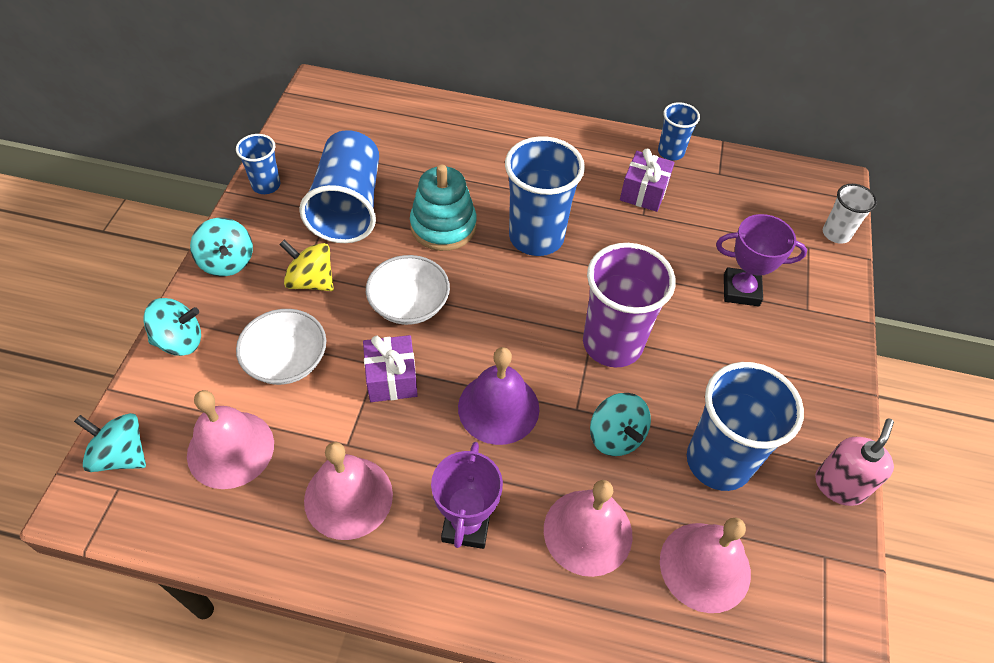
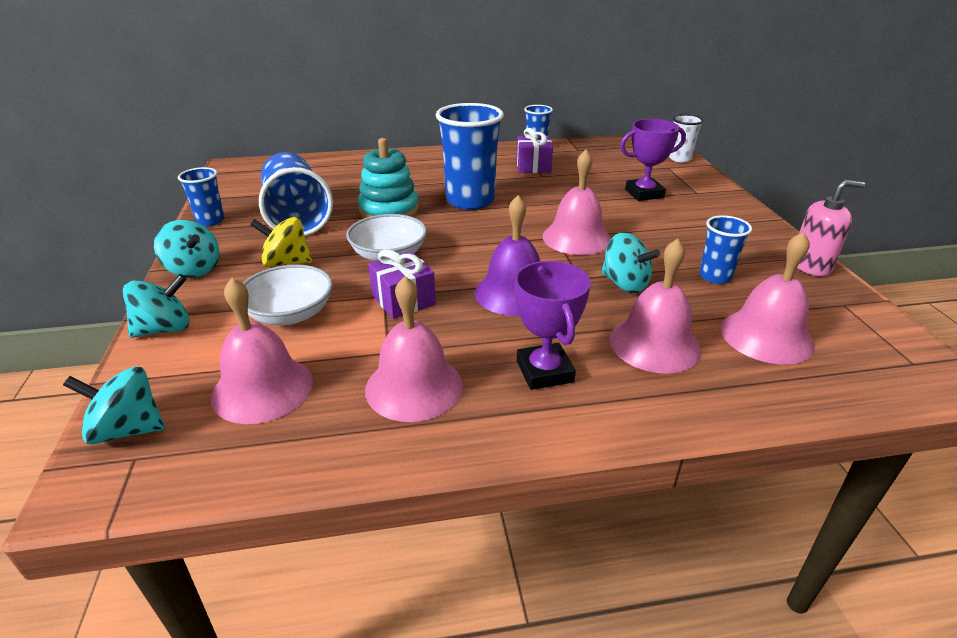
camera: 20 degrees left, 20 degrees down
purple cup [583,243,676,368] -> pink bell [542,149,611,255]
blue cup [687,362,804,491] -> blue cup [699,215,752,284], size x0.53
pink soap dispenser [815,418,894,506] -> pink soap dispenser turned 75 degrees clockwise [797,180,865,276]

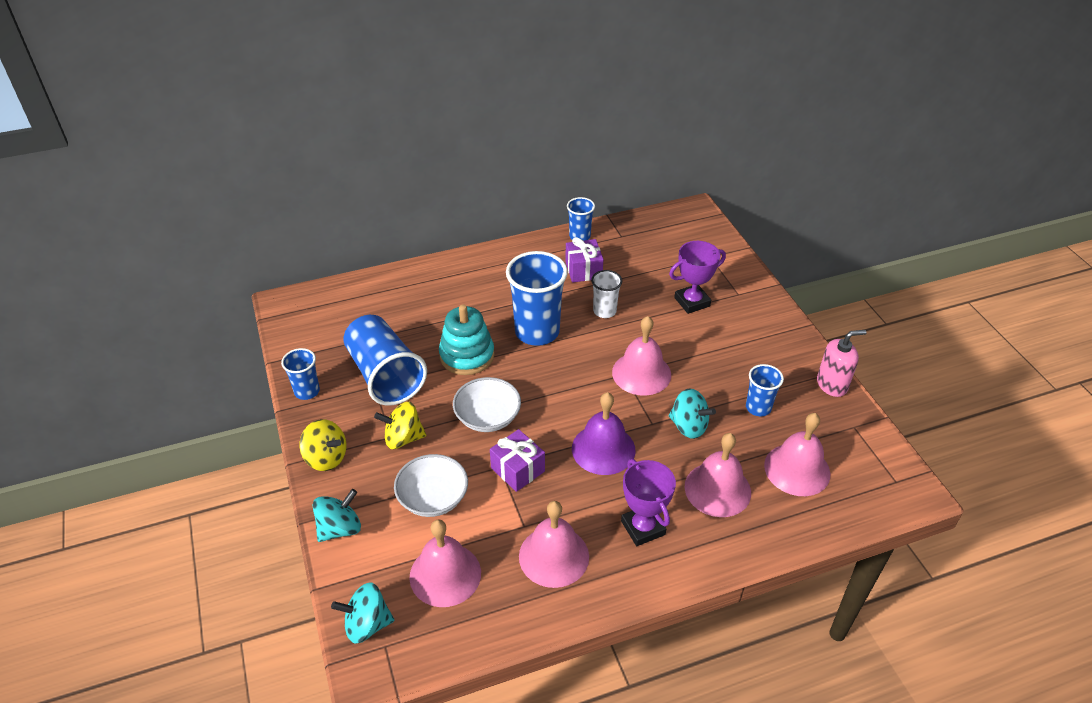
camera: 10 degrees left, 10 degrees up
turquoise spinning top [154,220,219,278] -> yellow spinning top [300,419,346,471]
white cup [669,114,704,162] -> white cup moved to [591,270,622,318]

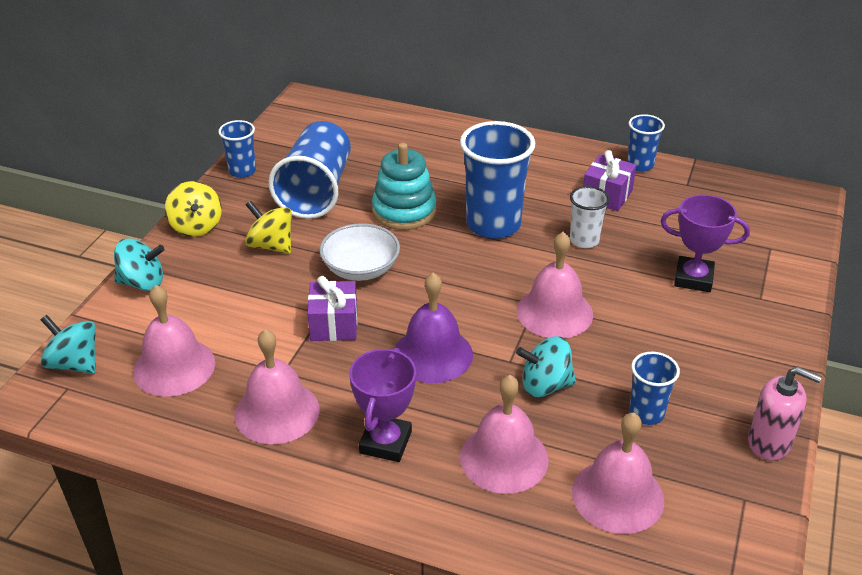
camera: 40 degrees right, 5 degrees down
white bowl [394,454,468,517] -> none
turquoise spinning top [669,389,716,439] -> turquoise spinning top turned 105 degrees clockwise [516,336,576,397]

